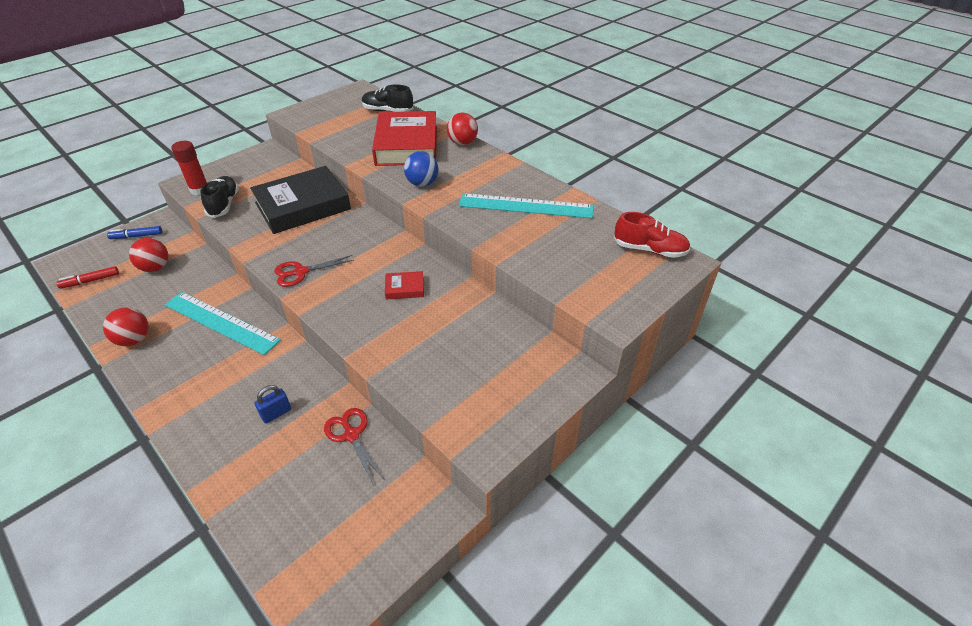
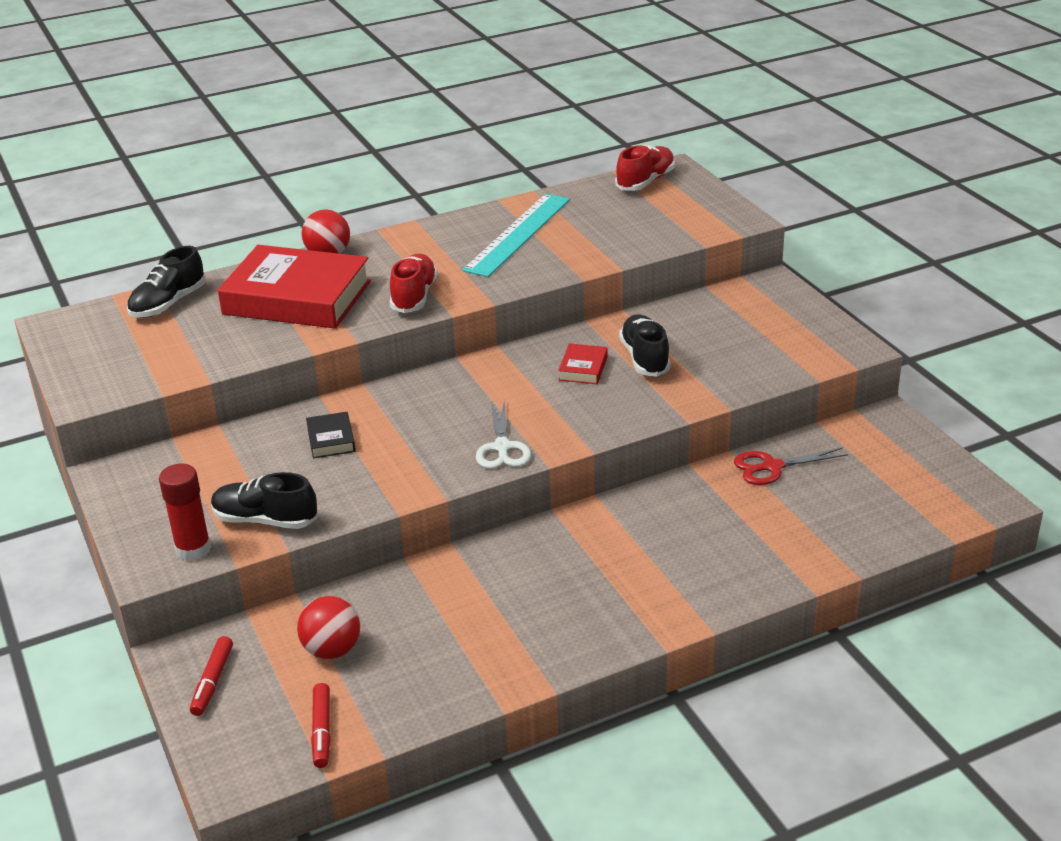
camera: 70 degrees left, 10 degrees down
red ball [103,307,149,346] -> none
blue marker [107,226,162,239] -> red marker [190,636,233,716]
turquoise ruler [164,292,281,355] -> none
black book [250,166,351,234] -> black book [306,412,355,459], size x0.41
blue padlock [255,385,291,424] -> none
red scissors [274,255,354,287] -> white scissors [476,399,531,469]
blue ball [404,151,438,187] -> red shoe [390,254,438,313]
none -> black shoe [619,315,671,377]

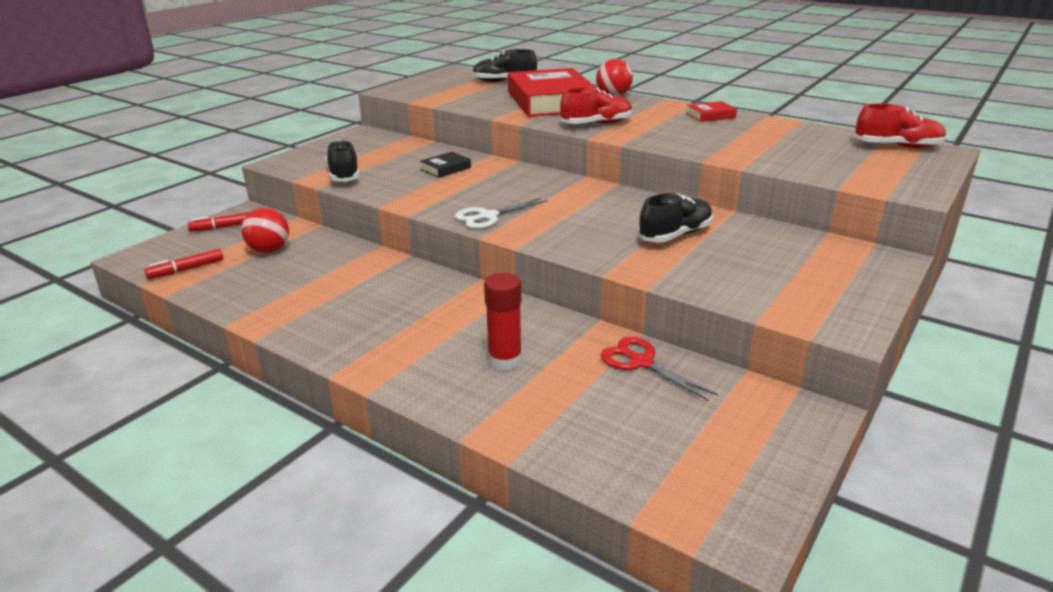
camera: 60 degrees right, 5 degrees down
red glue stick [159,464,211,561] -> red glue stick moved to [484,273,522,371]
turquoise ruler [462,194,570,277] -> none
red book [558,343,608,384] -> red book moved to [686,101,737,122]

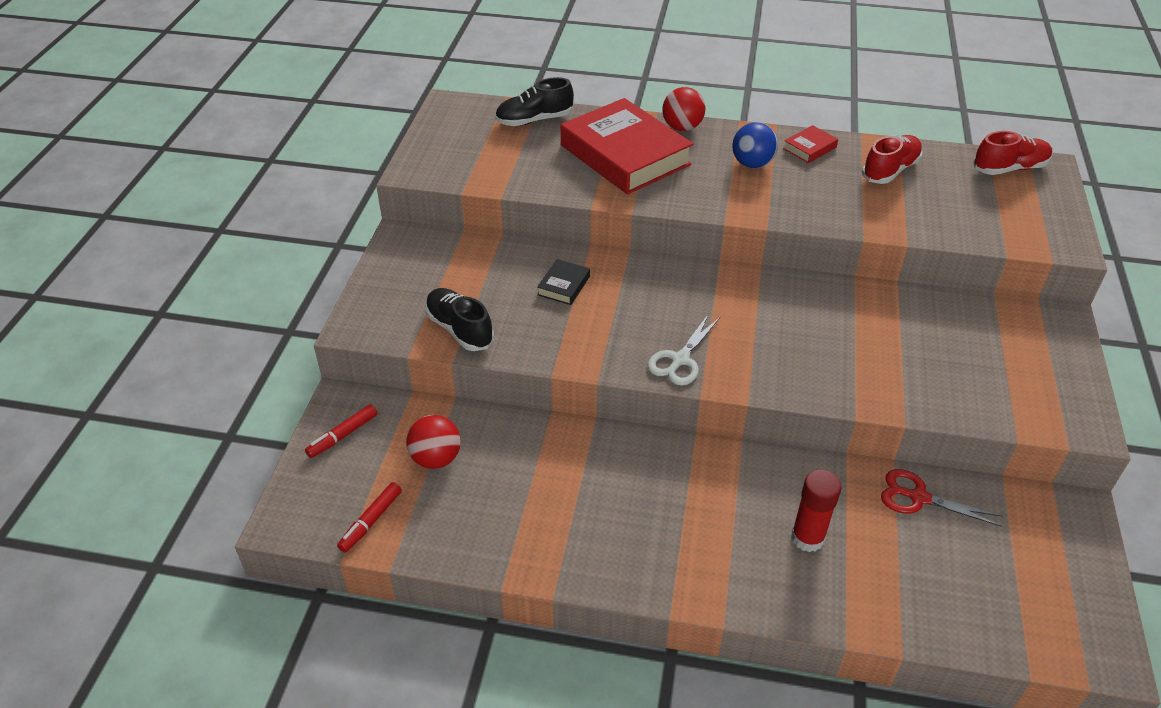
camera: 25 degrees left, 15 degrees up
red shoe [560,87,633,124] -> red shoe moved to [862,135,923,184]
black shoe [638,193,713,242] -> none
none -> blue ball [732,123,778,168]

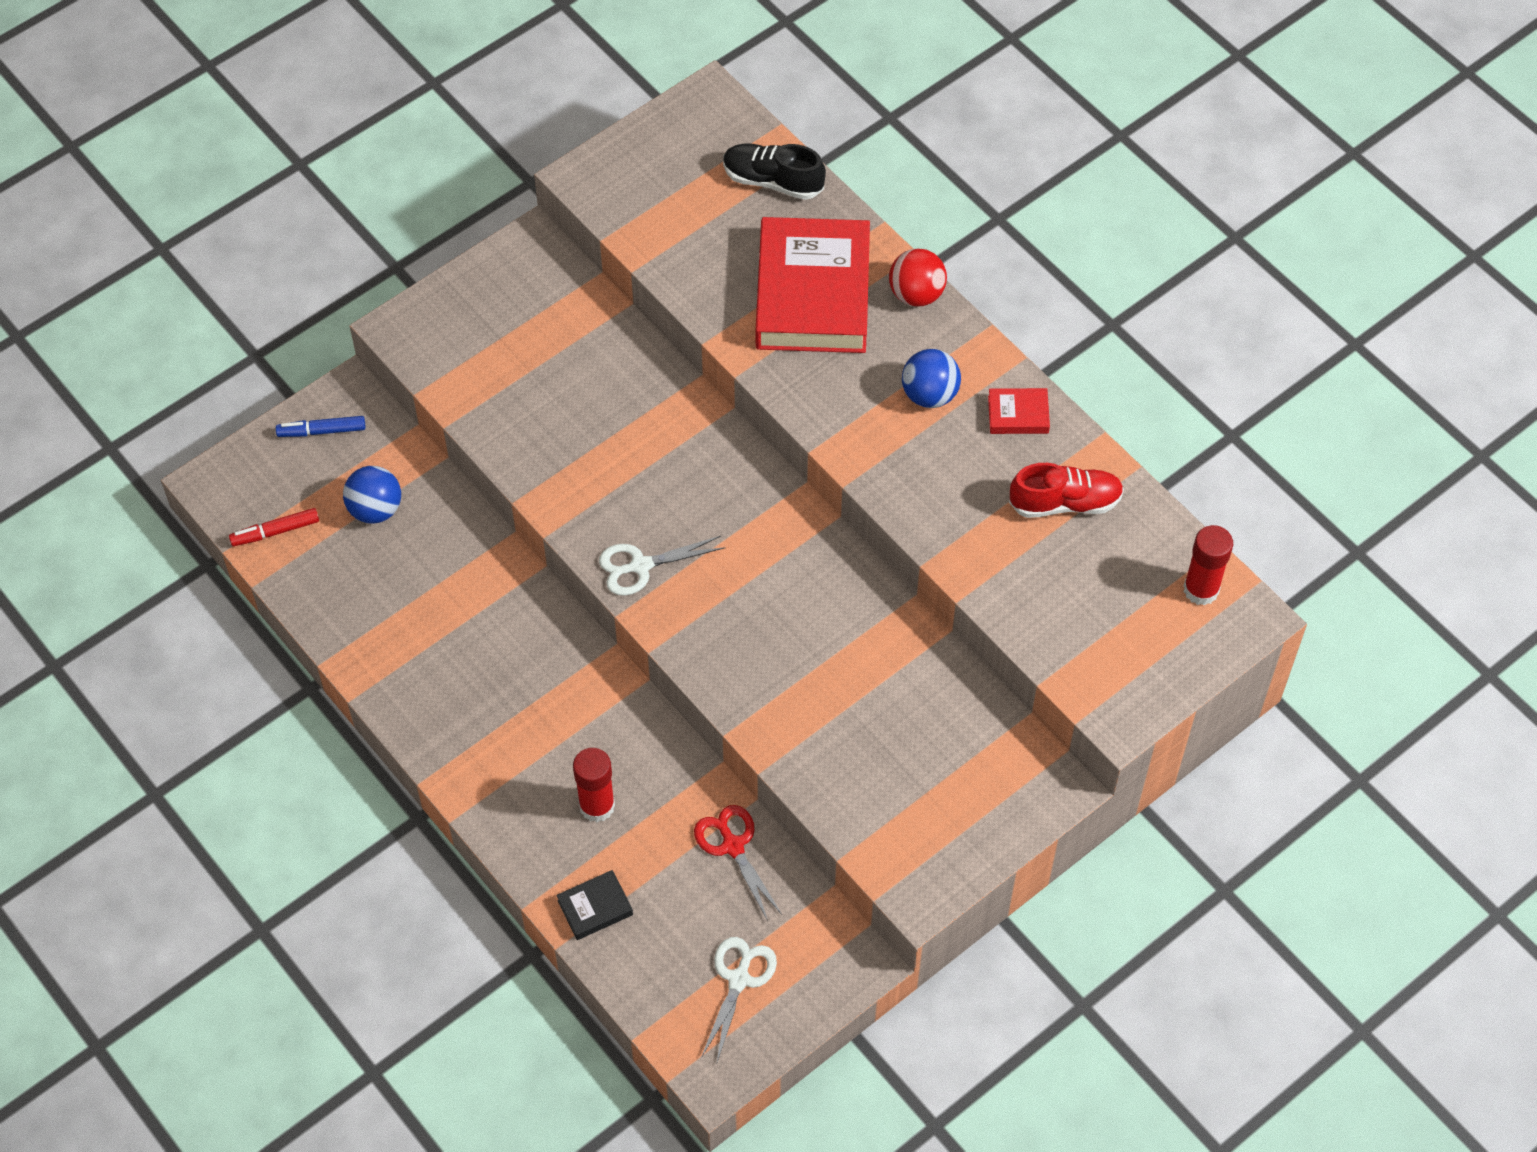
camera: 40 degrees right, 15 degrees up
red marker [305,404,377,458] -> blue marker [276,416,365,437]
red ball [406,415,461,469] -> blue ball [343,466,401,524]
black shoe [425,288,494,351] -> none
black book [537,259,590,305] -> black book moved to [556,870,633,940]
red shoe [973,131,1052,175] -> red glue stick [1183,525,1233,606]
none -> white scissors [701,937,777,1062]

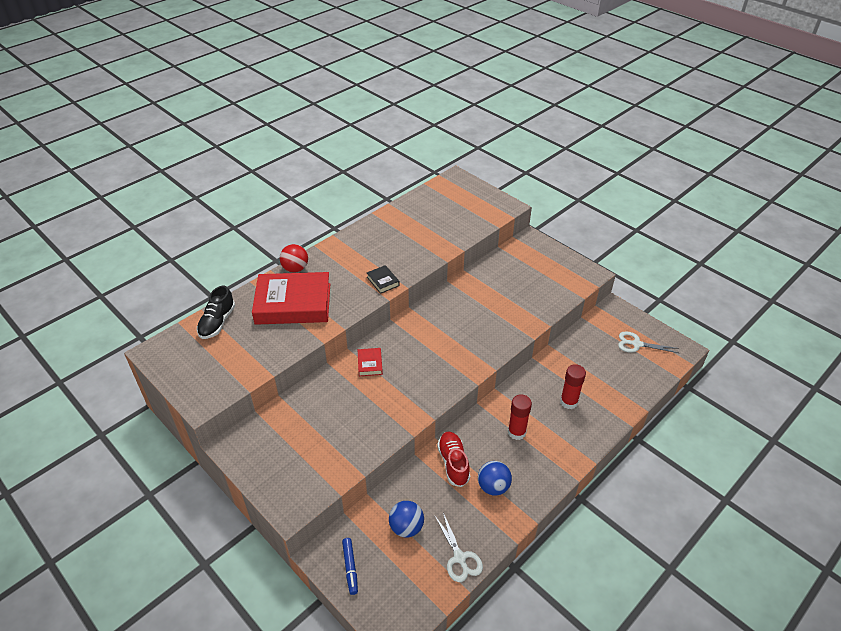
camera: 95 degrees left, 15 degrees down
red marker [229,508,319,546] -> none
black book [556,870,633,940] -> black book moved to [367,265,400,294]
white scissors [599,536,725,596] -> white scissors moved to [435,513,483,582]
red scissors [694,805,782,921] -> none
blue ball [902,349,961,408] -> blue ball moved to [478,461,512,496]
red book [988,388,1050,434] -> red book moved to [358,348,383,376]
red shoe [1009,463,1124,518] -> red shoe moved to [437,432,470,487]
red glue stick [1183,525,1233,606] -> red glue stick moved to [508,394,532,440]

